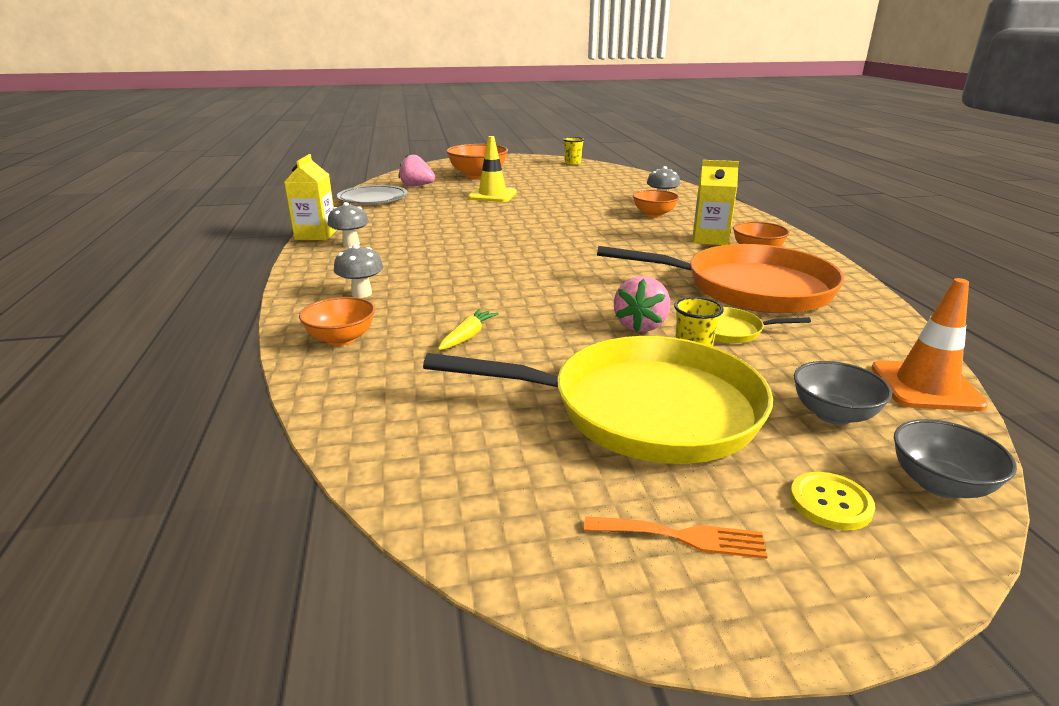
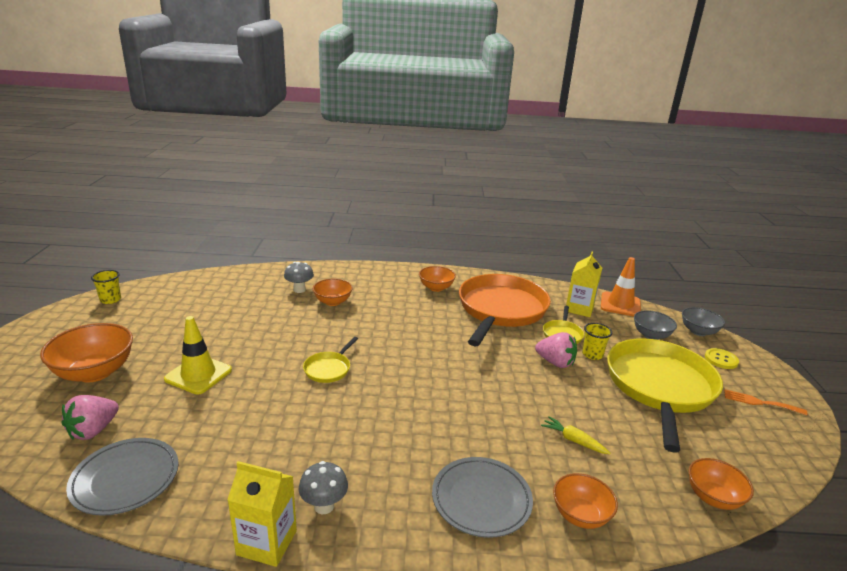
camera: 80 degrees left, 0 degrees up
grey mushroom [334,244,383,298] -> grey plate [432,457,533,538]
orange fork [584,516,768,559] -> orange fork turned 90 degrees counterclockwise [724,389,808,415]
yellow carton [693,160,739,245] -> yellow carton moved to [566,252,602,317]
none -> yellow pan [303,337,358,383]
none -> orange bowl [688,458,754,510]

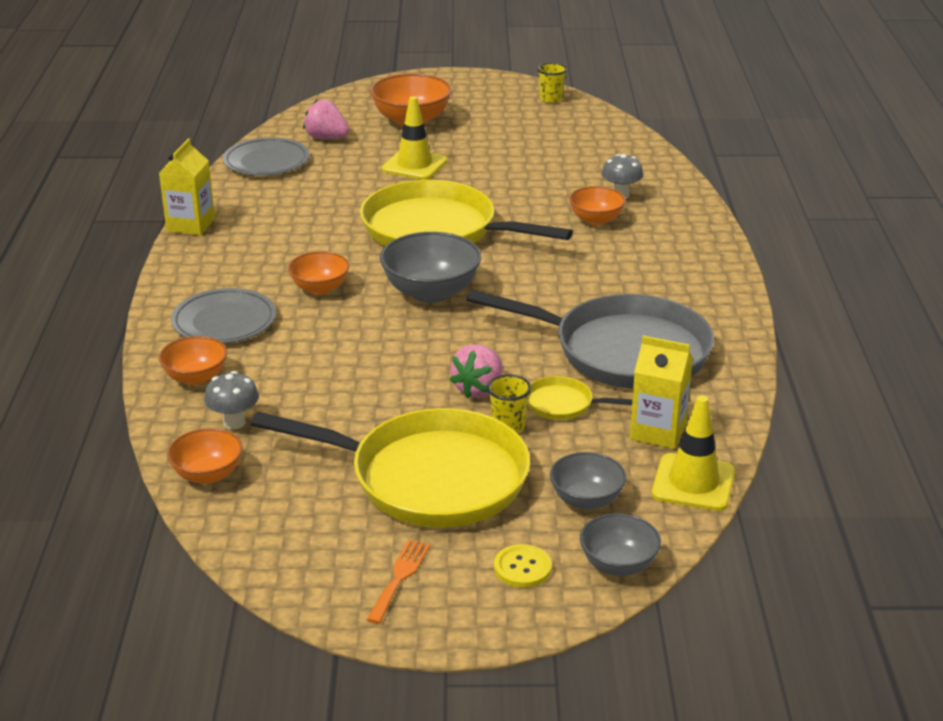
camera: 90 degrees right, 5 degrees up
grey mushroom [299,461,348,514] -> grey mushroom moved to [204,371,259,430]
yellow pan [303,337,358,383] -> yellow pan [360,180,573,246], size x2.39
orange bowl [419,266,456,292] -> orange bowl moved to [288,251,349,295]
orange pan [459,274,551,346] -> grey pan [466,289,714,389]
yellow carrot [541,416,610,454] -> none
orange traffic cone [601,257,641,317] -> yellow traffic cone [652,395,735,511]
none -> grey bowl [380,232,481,303]

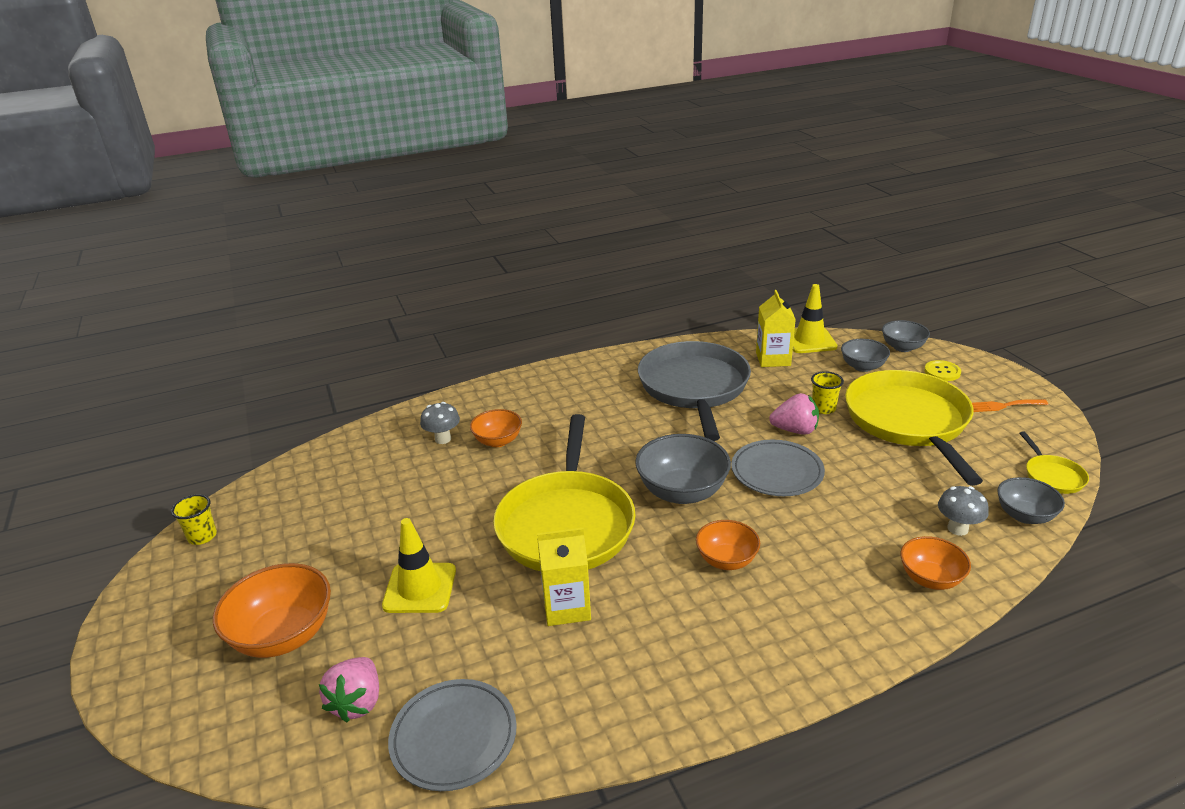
camera: 110 degrees left, 0 degrees up
yellow carton [159,138,215,236] -> yellow carton moved to [537,528,591,626]
orange bowl [167,428,243,484] -> grey bowl [997,477,1065,524]
grey plate [171,288,276,343] -> grey plate moved to [731,440,825,496]
yellow pan [527,376,632,420] -> yellow pan moved to [1020,431,1089,494]

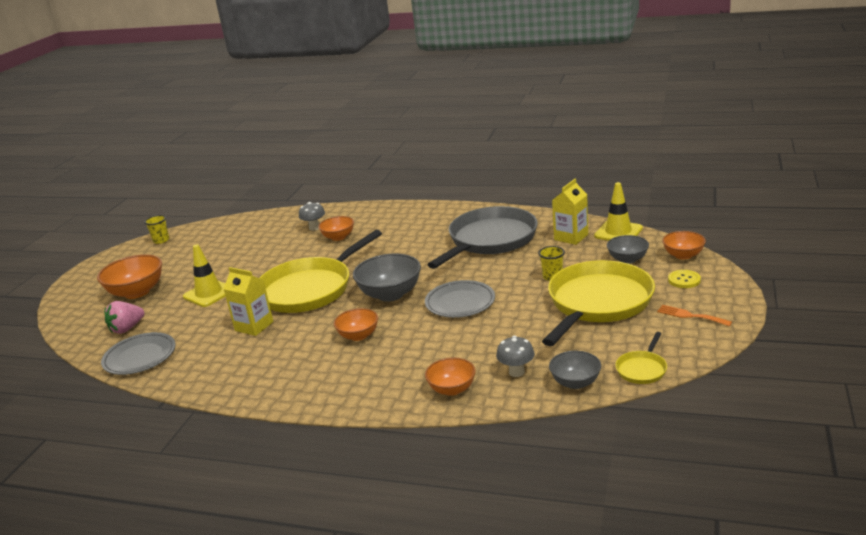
camera: 40 degrees right, 5 degrees down
pink strawberry [769,393,819,435] -> none
grey bowl [882,320,930,352] -> orange bowl [662,231,706,260]

